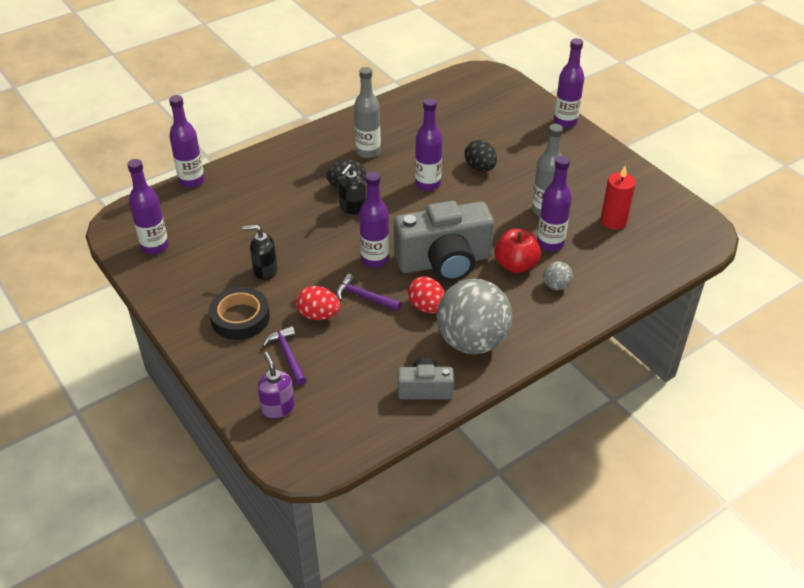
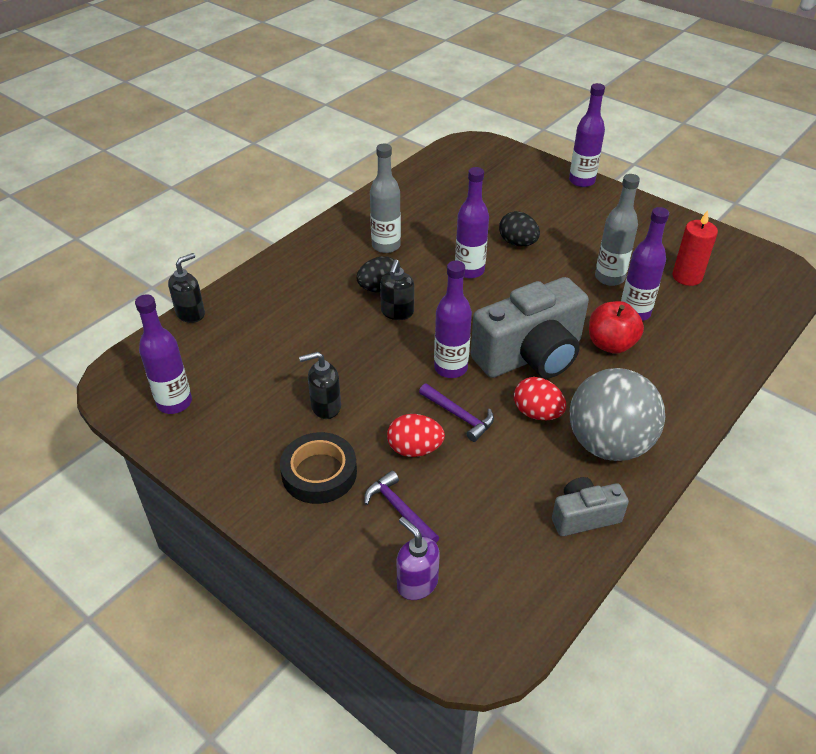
camera: 15 degrees left, 0 degrees up
purple bottle [169,95,205,188] -> black soap dispenser [168,253,205,323]
purple hammer [336,274,402,311] -> purple hammer turned 150 degrees counterclockwise [419,383,494,442]
grey ball [543,261,573,290] -> none

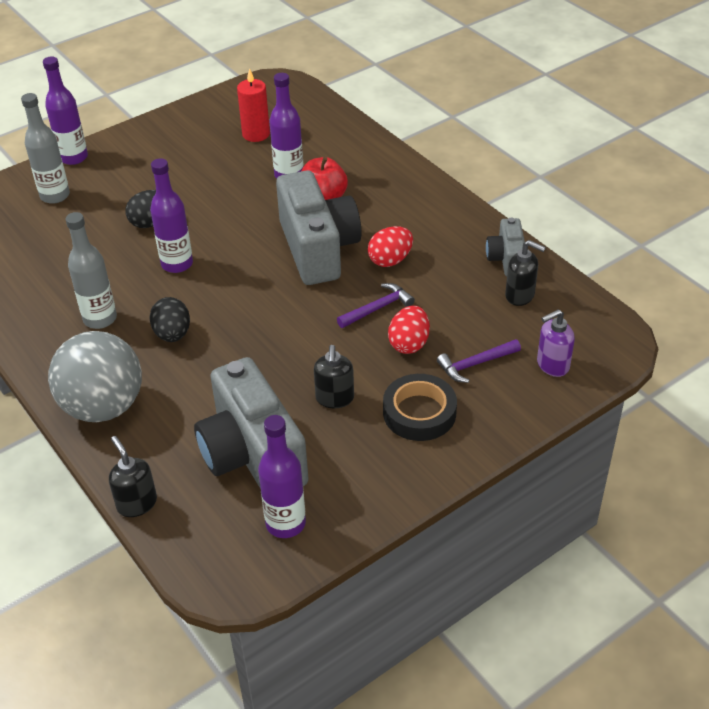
camera: 75 degrees left, 0 degrees up
black soap dispenser [380,260,414,320] -> black soap dispenser moved to [505,240,546,306]
purple bottle [434,261,472,378] -> none
grey ball [570,368,665,461] -> grey ball moved to [48,331,142,422]
grey bottle [595,174,640,286] -> grey bottle moved to [21,93,70,204]
none -> grey camera [194,357,309,489]

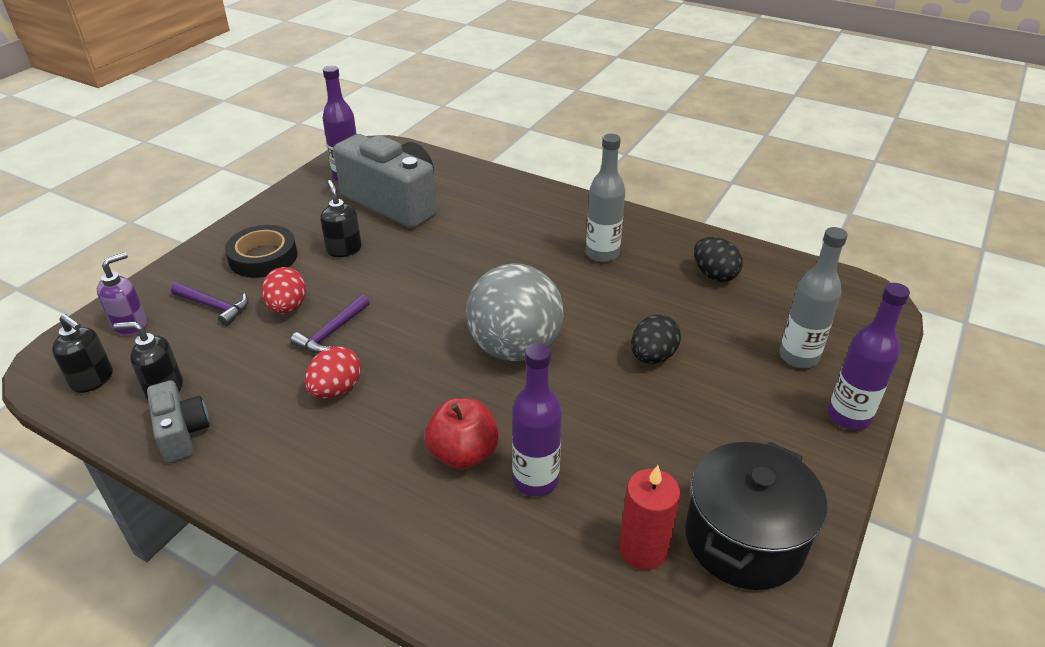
camera: 155 degrees right, 5 degrees down
grey ball [48,331,142,422] -> grey ball moved to [466,263,564,361]
black soap dispenser [109,436,157,517] -> black soap dispenser moved to [52,314,113,393]
black egg [149,297,190,342] -> black egg moved to [694,237,743,282]
purple bottle [150,158,193,273] -> none
grey camera [276,170,362,285] -> none
purple hammer [437,339,521,383] -> purple hammer turned 75 degrees clockwise [171,282,248,326]
none -> black pot [685,442,827,590]

